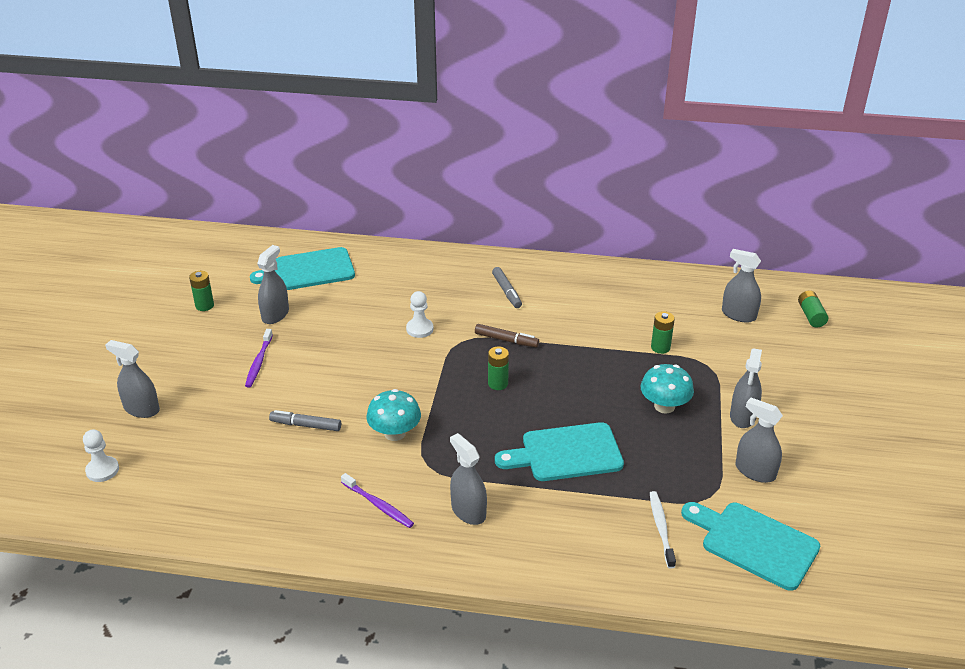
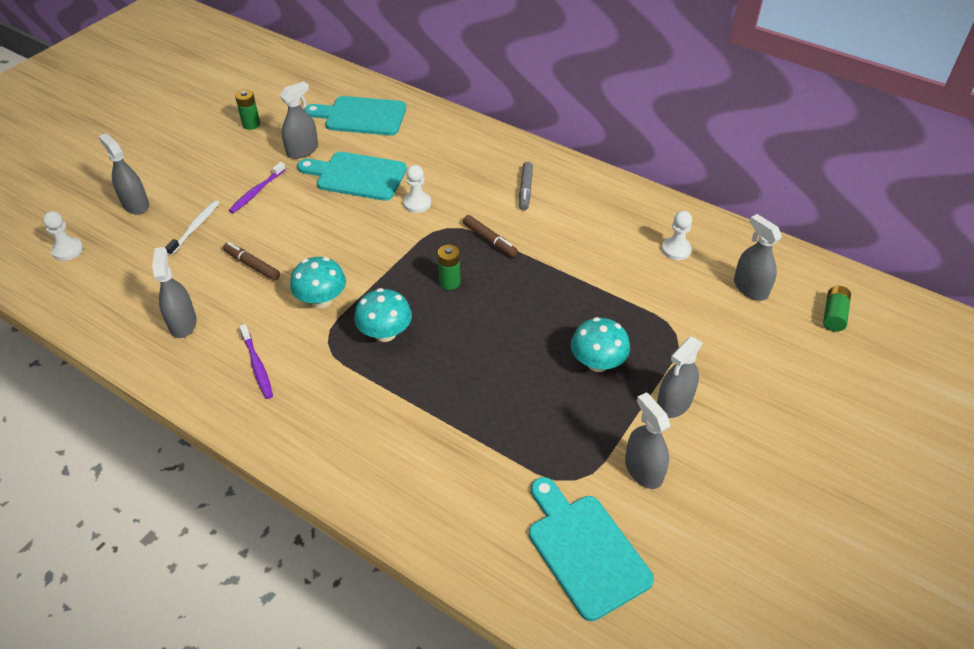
camera: 25 degrees right, 10 degrees up
grey marker [269,410,341,431] -> brown marker [223,242,280,281]
grey spray bottle [450,433,487,525] -> grey spray bottle moved to [152,247,197,338]
turquoise cutting board [495,422,624,481] -> turquoise cutting board moved to [297,152,407,201]
white toothbrush [650,491,676,569] -> white toothbrush moved to [165,200,219,256]
green battery [651,311,675,354] -> none
none -> turquoise mushroom [354,288,412,342]
none -> white pawn [662,211,692,260]

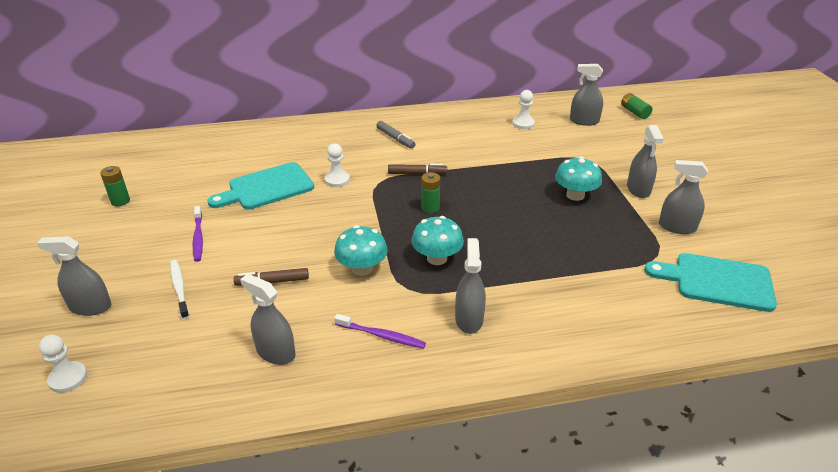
camera: 45 degrees left, 10 degrees down
grey spray bottle [280,81,318,159] -> grey spray bottle moved to [455,238,486,334]
turquoise cutting board [304,96,406,135] -> none

